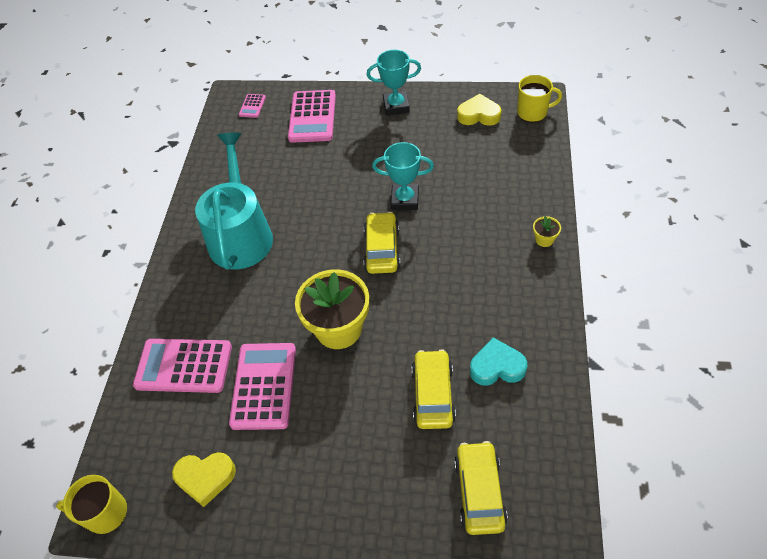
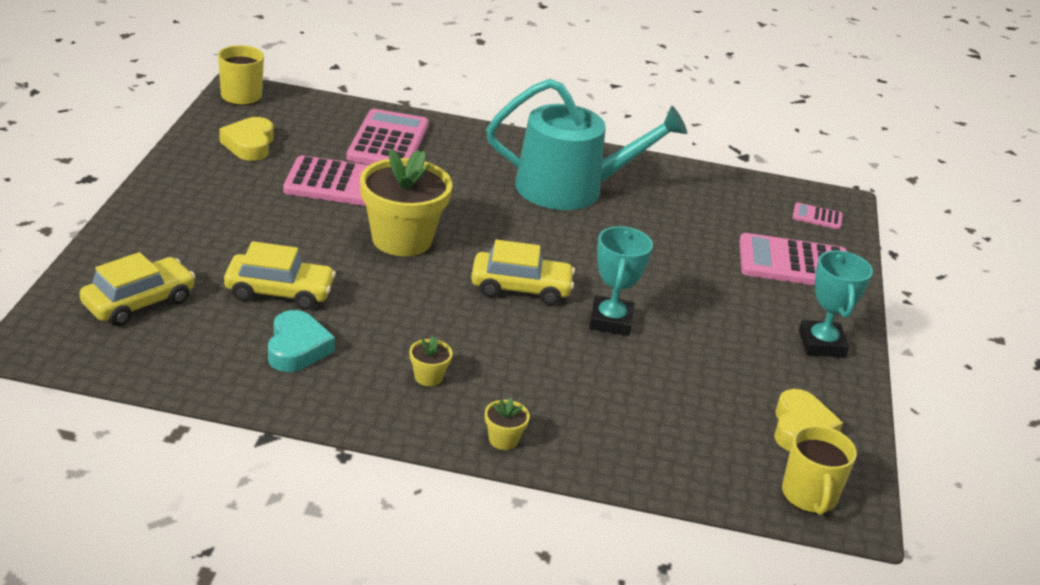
camera: 85 degrees right, 20 degrees down
yellow car [454,441,508,535] -> yellow car turned 45 degrees counterclockwise [79,252,196,326]
none -> yellow flower pot [410,336,452,386]

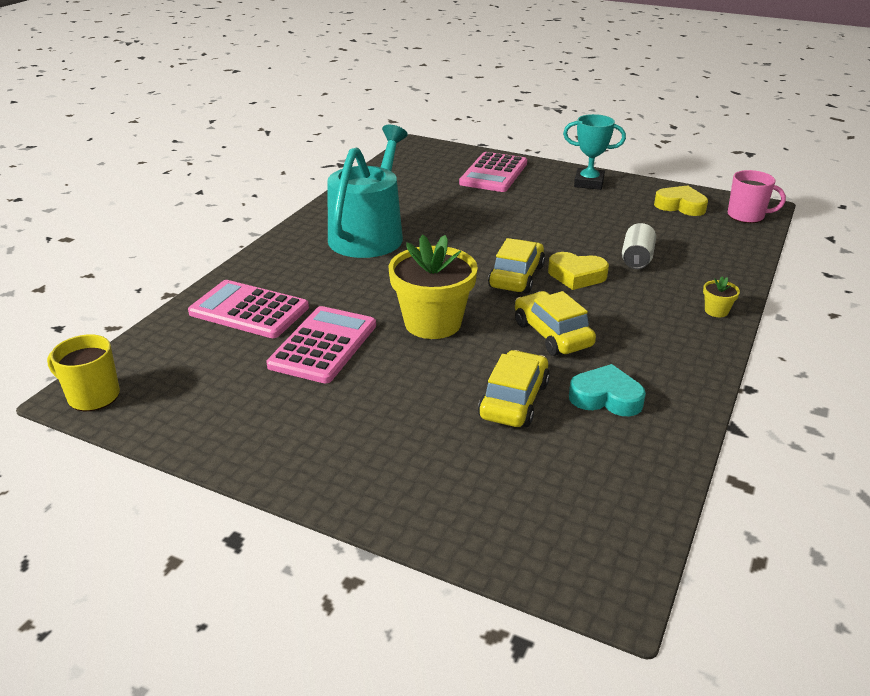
camera: 70 degrees left, 0 degrees up
yellow car [79,252,196,326] -> yellow car moved to [515,291,596,356]
yellow heart [219,117,274,161] -> yellow heart moved to [548,252,609,290]
yellow flower pot [410,336,452,386] -> none
turquoise trophy [589,226,653,336] -> none
yellow mug [782,425,857,515] -> pink mug [728,170,786,223]
pink calculator [793,202,843,230] -> none
none -> white can [622,223,656,269]

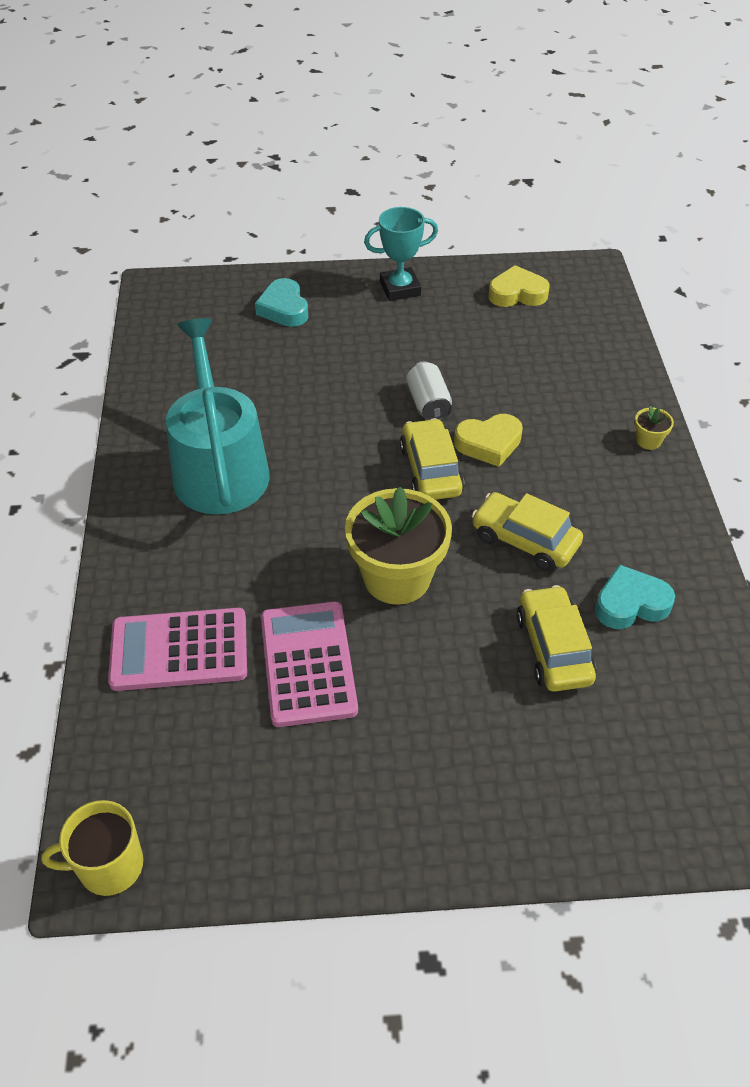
camera: 30 degrees left, 15 degrees up
pink calculator [459,152,527,192] -> turquoise heart [255,278,308,327]
white can [622,223,656,269] -> white can moved to [406,361,452,421]
pink mug [728,170,786,223] -> none

